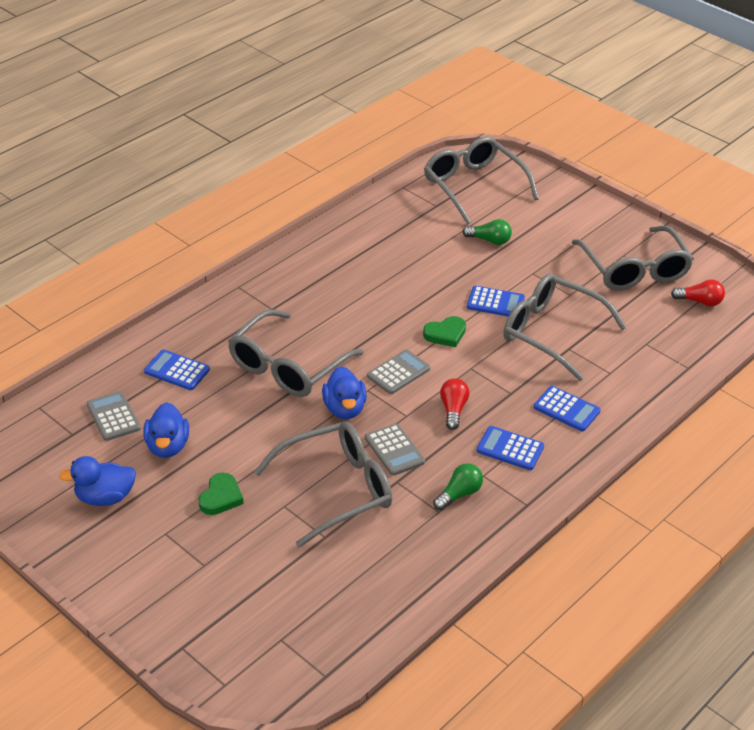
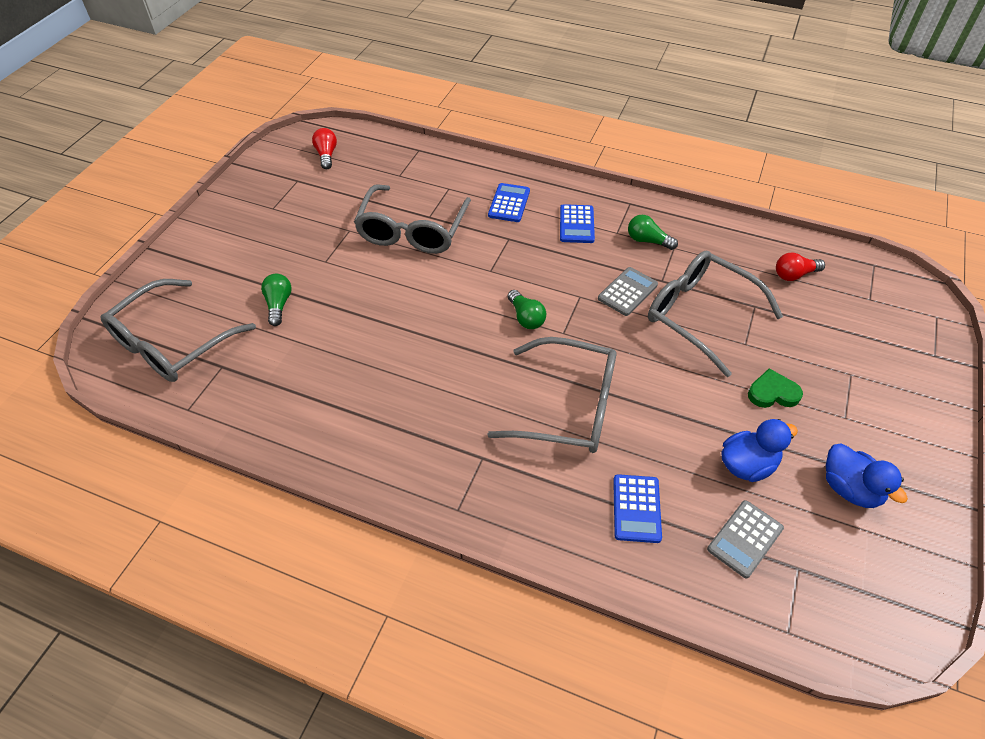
camera: 110 degrees left, 10 degrees up
blue duck [322,366,367,419] -> none
grey calculator [367,349,430,394] -> green light bulb [507,290,546,329]
green heart [423,316,466,347] -> none
red light bulb [440,378,469,430] -> red light bulb moved to [776,252,825,281]
blue calculator [467,286,525,317] -> none
grey glasses [572,226,694,291] -> none

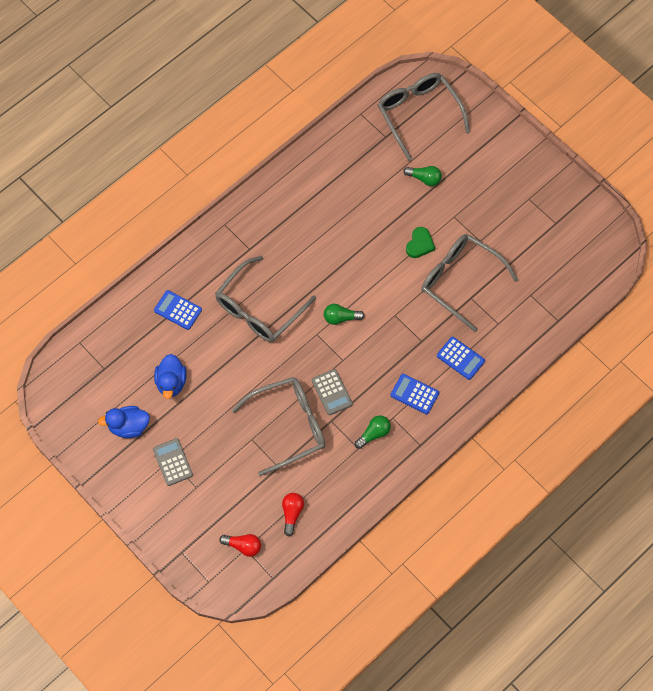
camera: 115 degrees right, 15 degrees up
red light bulb [312,128,337,169] -> red light bulb moved to [219,534,261,557]
grey calculator [707,500,784,578] -> grey calculator moved to [153,438,193,486]
green heart [748,368,803,408] -> green heart moved to [406,227,435,258]

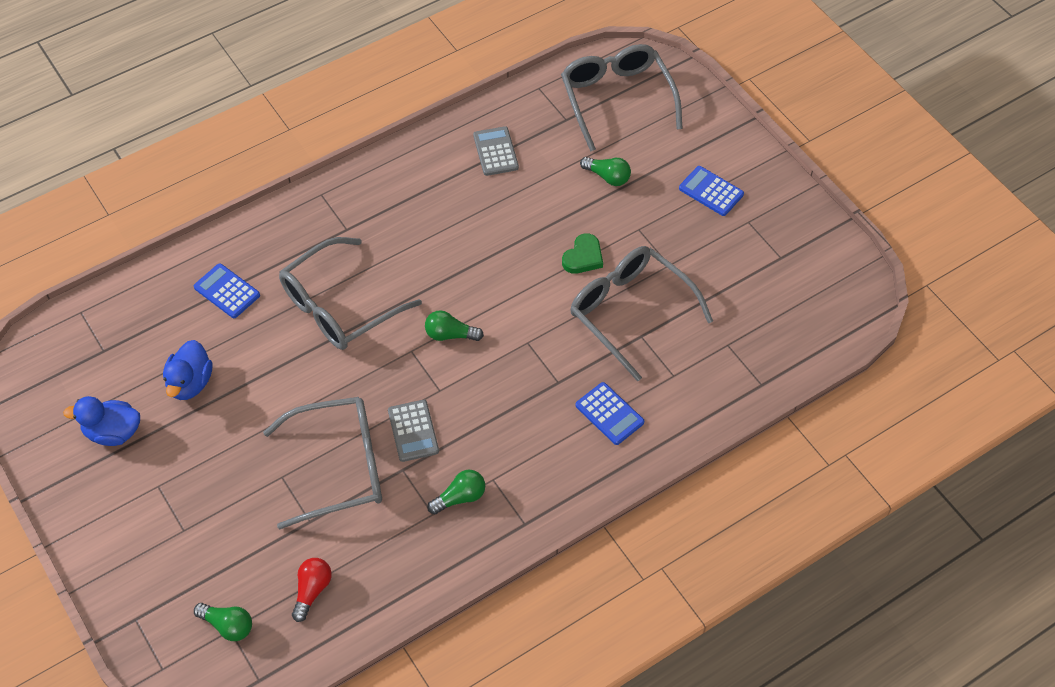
camera: 10 degrees right, 10 degrees down
grey calculator [153,438,193,486] -> grey calculator moved to [473,126,519,176]
red light bulb [219,534,261,557] -> green light bulb [194,603,252,641]
blue calculator [390,374,439,414] -> blue calculator moved to [679,166,744,216]

